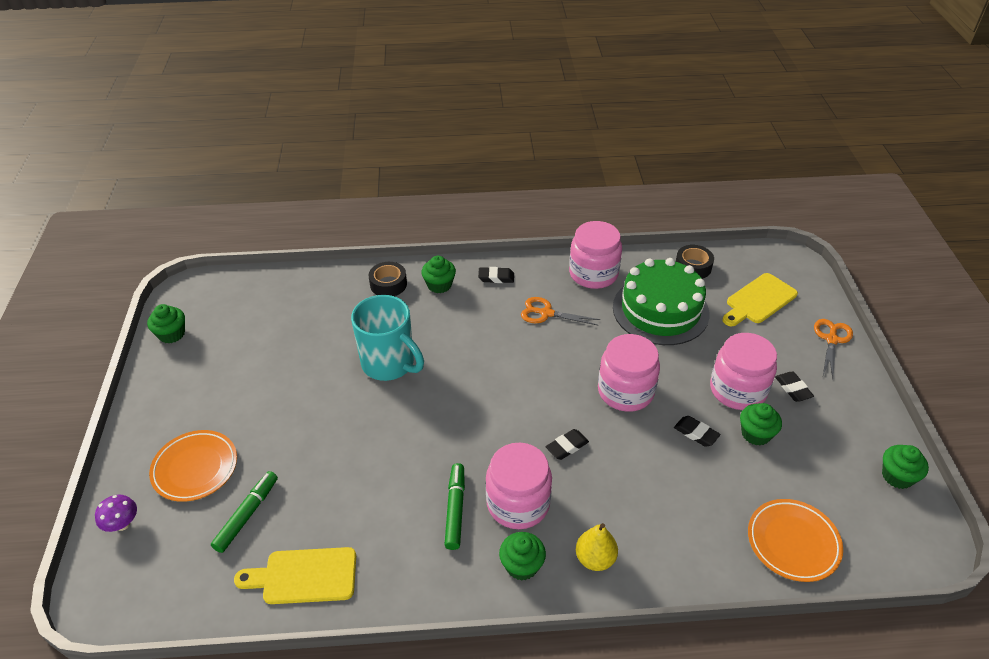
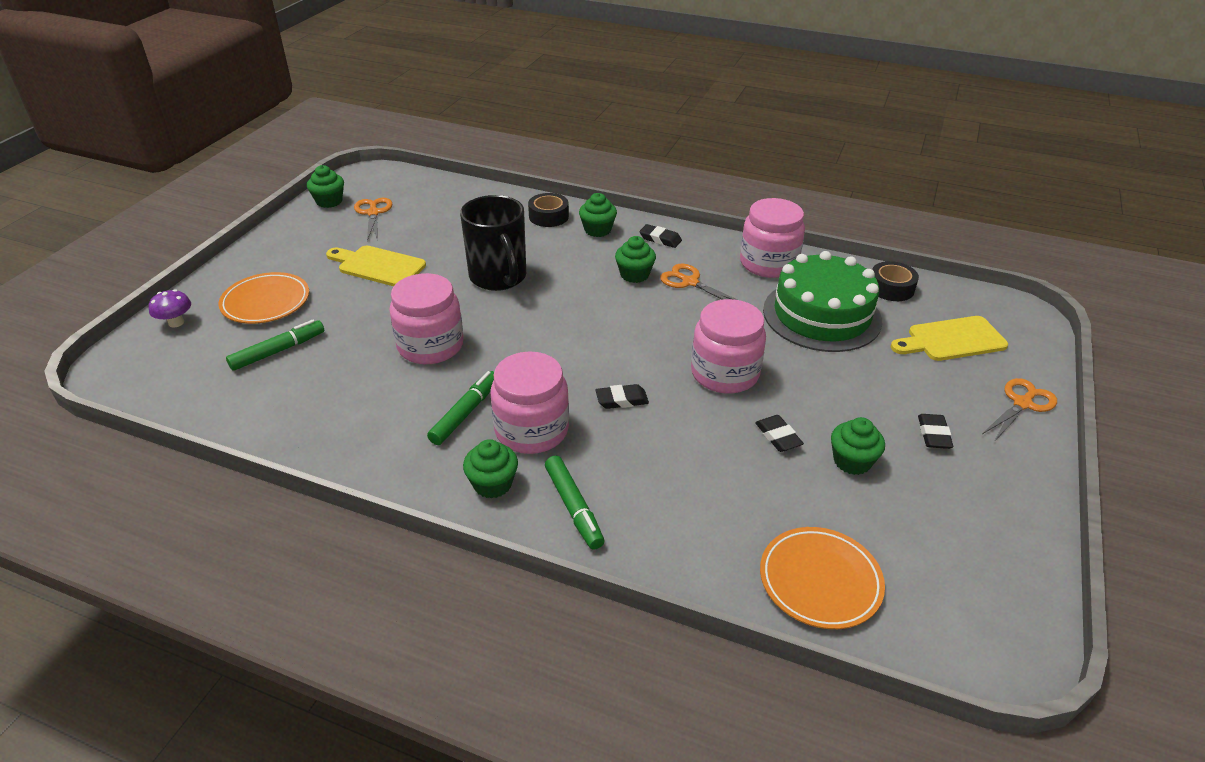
camera: 25 degrees right, 5 degrees down
yellow cutting board [234,547,356,604] -> yellow cutting board moved to [326,246,426,286]
turquoise mug [351,295,424,381] -> black mug [460,195,526,291]
yellow pear [576,523,618,571] -> green marker [545,456,604,550]
pink jar [710,333,777,410] -> pink jar moved to [390,273,464,364]
green cupcake [882,445,929,489] -> green cupcake moved to [615,236,656,283]
none -> orange scissors [354,198,392,241]

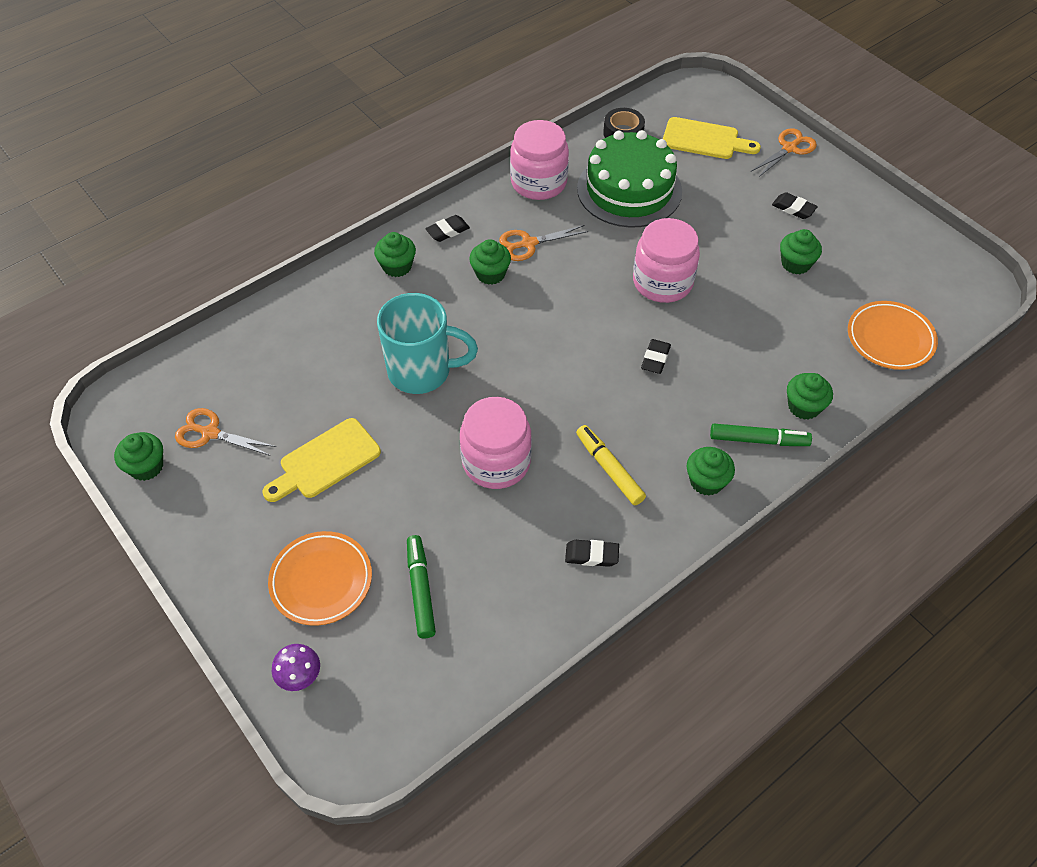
camera: 60 degrees left, 15 degrees up
green marker [427,371,494,445] -> yellow marker [576,425,646,505]
black mug [460,195,526,291] -> turquoise mug [377,293,478,394]
pink jar [491,351,569,454] -> none
black tape [528,193,569,227] -> none
black eraser [755,415,804,452] -> black eraser moved to [565,540,619,567]
yellow cutting board [891,316,1008,361] -> yellow cutting board turned 90 degrees counterclockwise [663,117,761,159]
orange scissors [982,378,1057,442] -> orange scissors turned 60 degrees clockwise [752,128,817,178]
none -> green cupcake [787,373,833,420]

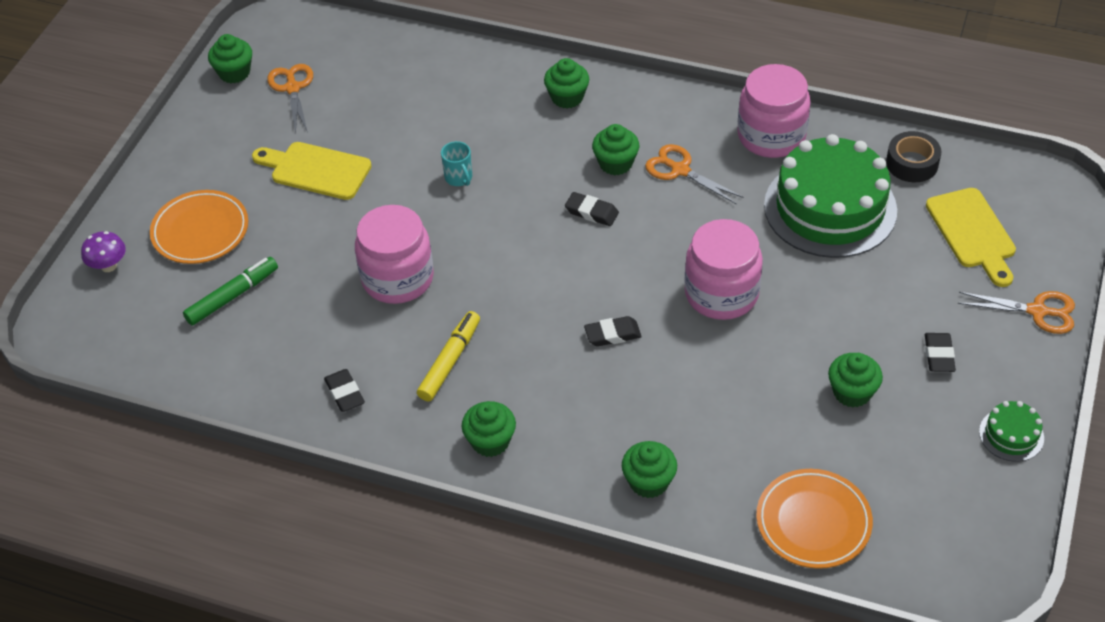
camera: 60 degrees right, 5 degrees down
turquoise mug [377,293,478,394] -> turquoise mug [441,141,472,186], size x0.42
black eraser [425,215,470,242] -> black eraser moved to [565,192,619,226]
green marker [710,424,812,446] -> none
none -> green cake [979,401,1044,462]

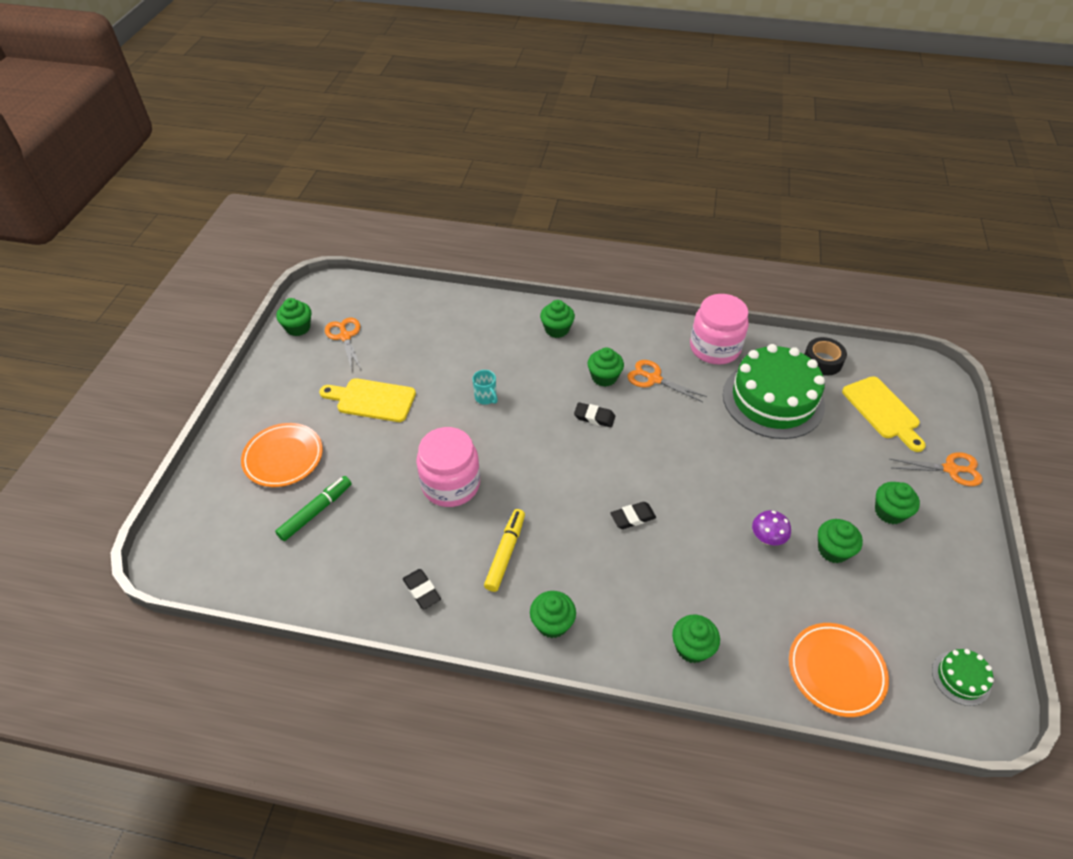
camera: 10 degrees left, 0 degrees up
purple mushroom [81,231,126,272] -> purple mushroom moved to [752,510,791,545]
pink jar [684,219,763,320] -> none
black eraser [925,333,956,372] -> green cupcake [875,482,920,524]
green cake [979,401,1044,462] -> green cake moved to [932,649,994,706]

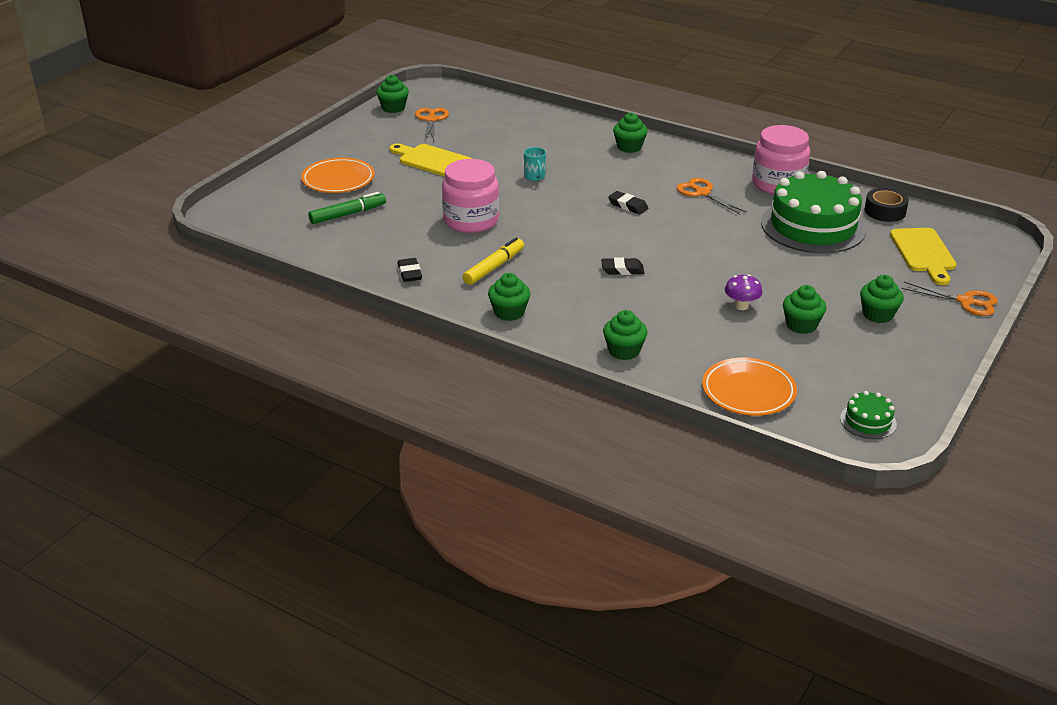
camera: 20 degrees right, 15 degrees down
green cupcake [588,347,624,387] -> none

